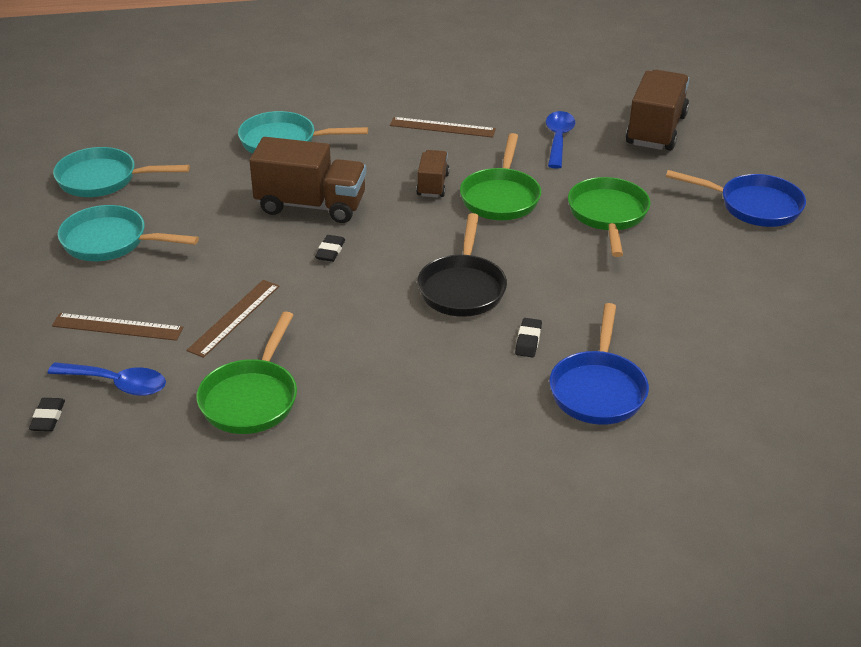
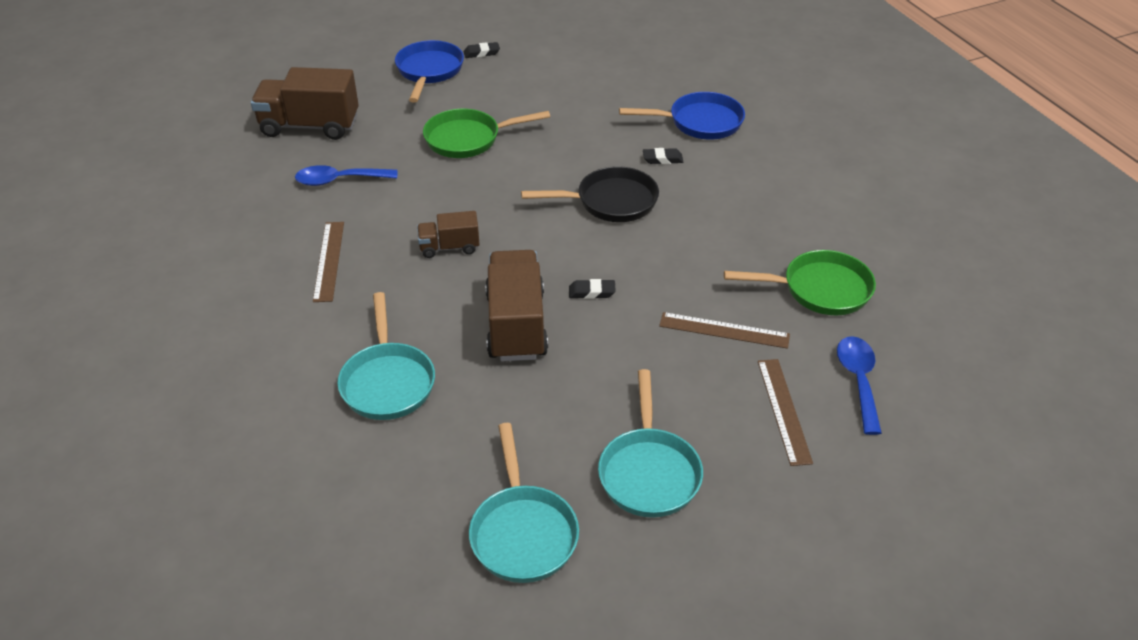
camera: 105 degrees left, 5 degrees up
black eraser [29,398,65,432] -> black eraser moved to [464,42,500,58]
green pan [460,133,541,220] -> none

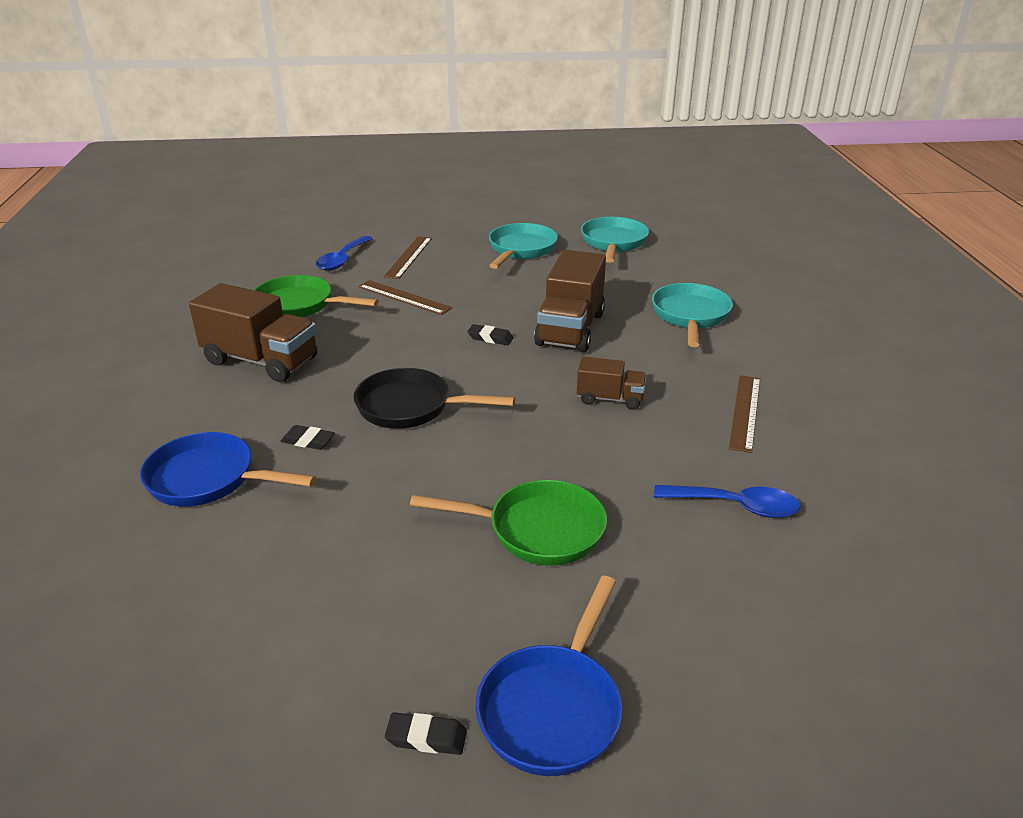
camera: 160 degrees left, 10 degrees down
brown truck [251,67,359,140] -> brown truck moved to [189,283,317,382]

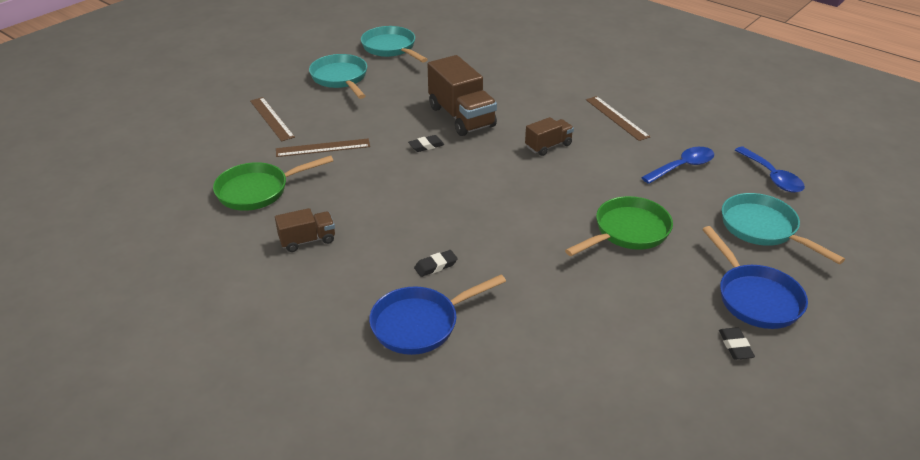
camera: 45 degrees left, 5 degrees up
brown truck [189,283,317,382] -> brown truck [275,208,335,252], size x0.54
blue spoon [316,236,373,271] -> blue spoon moved to [735,147,805,193]
black pan [353,368,515,429] -> none
black eraser [385,712,467,755] -> black eraser turned 60 degrees counterclockwise [719,327,755,360]
turquoise pan [652,283,733,347] -> turquoise pan moved to [722,193,845,264]

